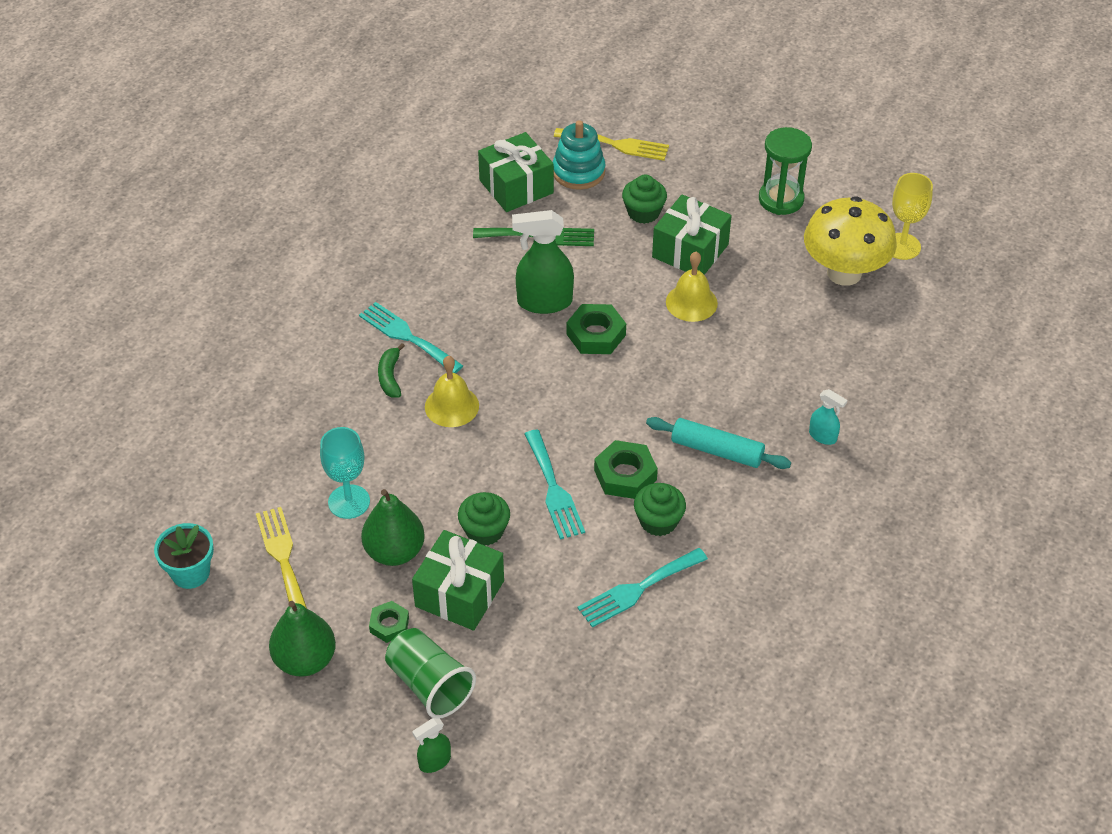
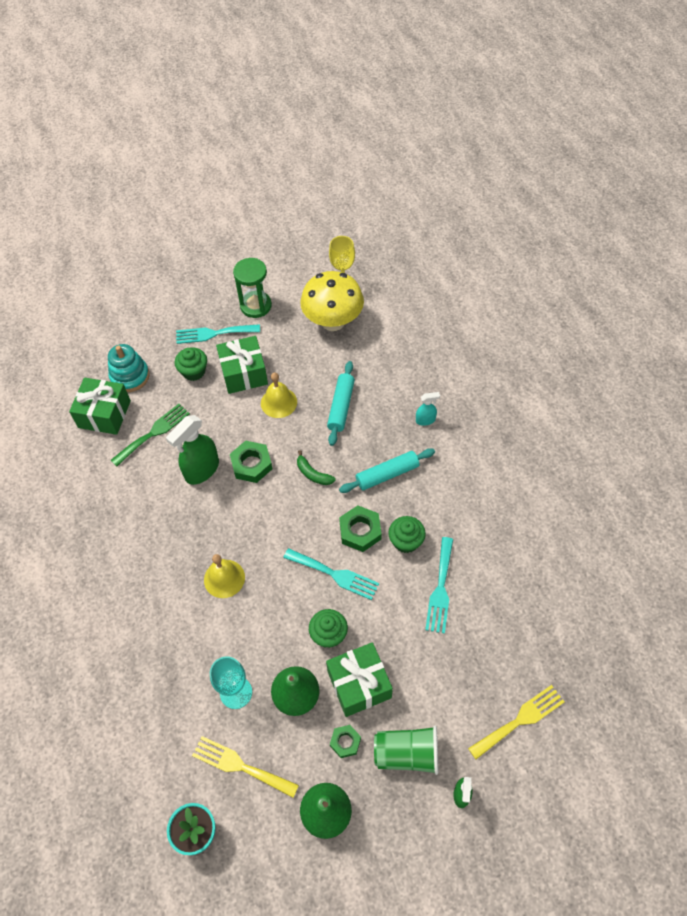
camera: 45 degrees left, 10 degrees up
turquoise fork [359,302,463,373] -> turquoise fork moved to [176,324,260,344]
green banana [378,343,405,398] -> green banana moved to [297,450,336,485]
yellow fork [554,128,669,161] -> yellow fork moved to [468,685,565,759]
none -> turquoise rolling pin [327,361,355,446]

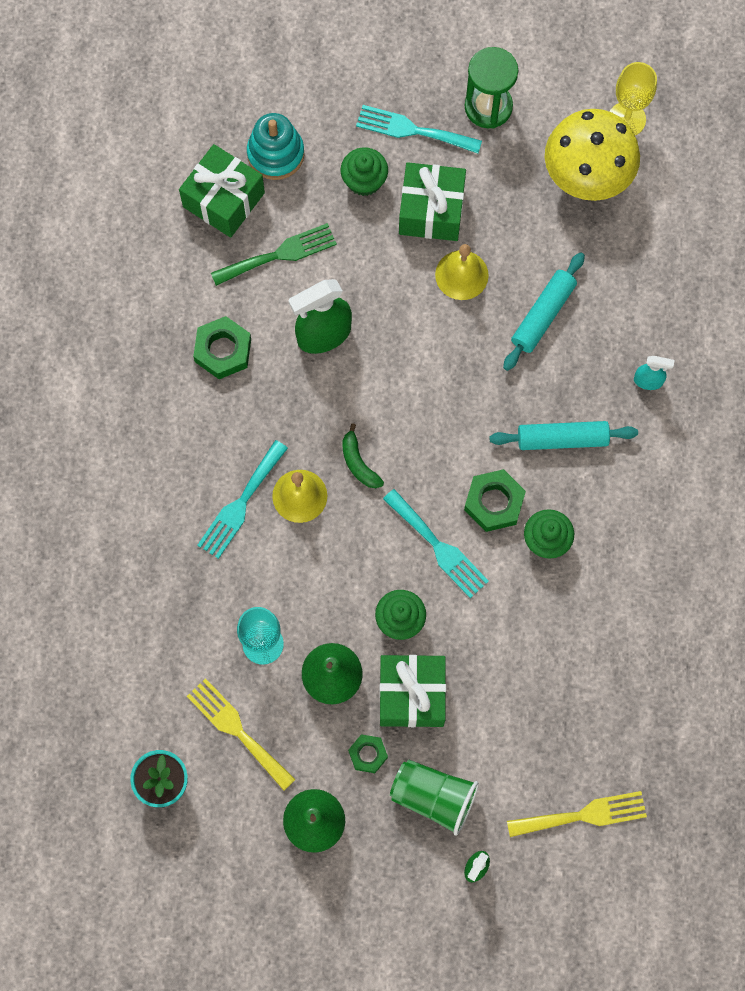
camera: 20 degrees right, 15 degrees up
green nut [230,441,272,483] -> green nut moved to [193,316,251,379]
green banana [297,450,336,485] -> green banana moved to [342,423,384,488]
turquoise fork [425,537,453,634] -> turquoise fork moved to [197,440,288,559]

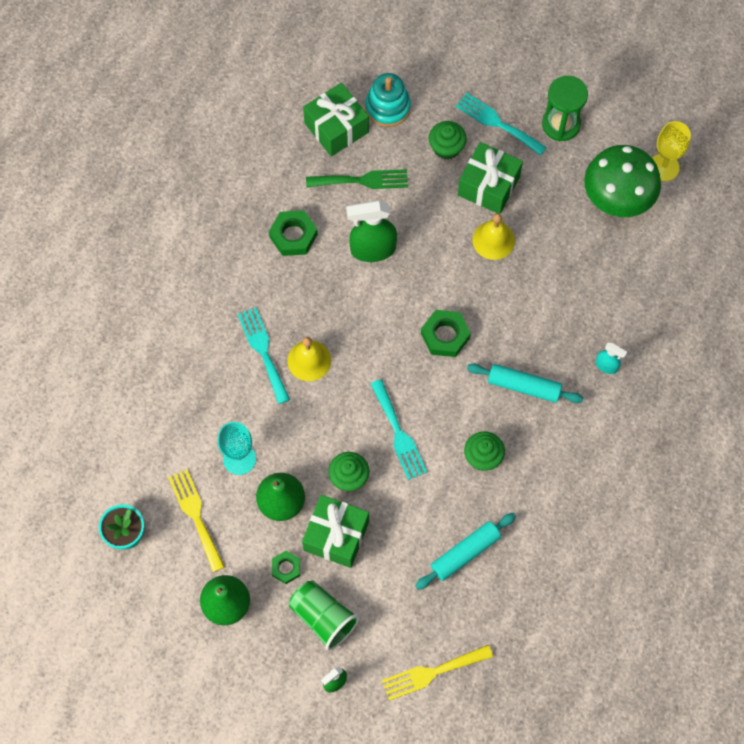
camera: 20 degrees right, 5 degrees down
turquoise fork [197,440,288,559] -> turquoise fork turned 105 degrees clockwise [238,307,290,404]
green banana [342,423,384,488] -> none
green nut [464,469,526,532] -> green nut moved to [421,310,471,357]
turquoise rolling pin [503,252,585,371] -> turquoise rolling pin moved to [415,513,516,590]
yellow fork [507,791,647,837] -> yellow fork turned 150 degrees clockwise [382,645,493,701]
yellow mushroom [545,109,640,201] -> green mushroom [584,145,661,217]

